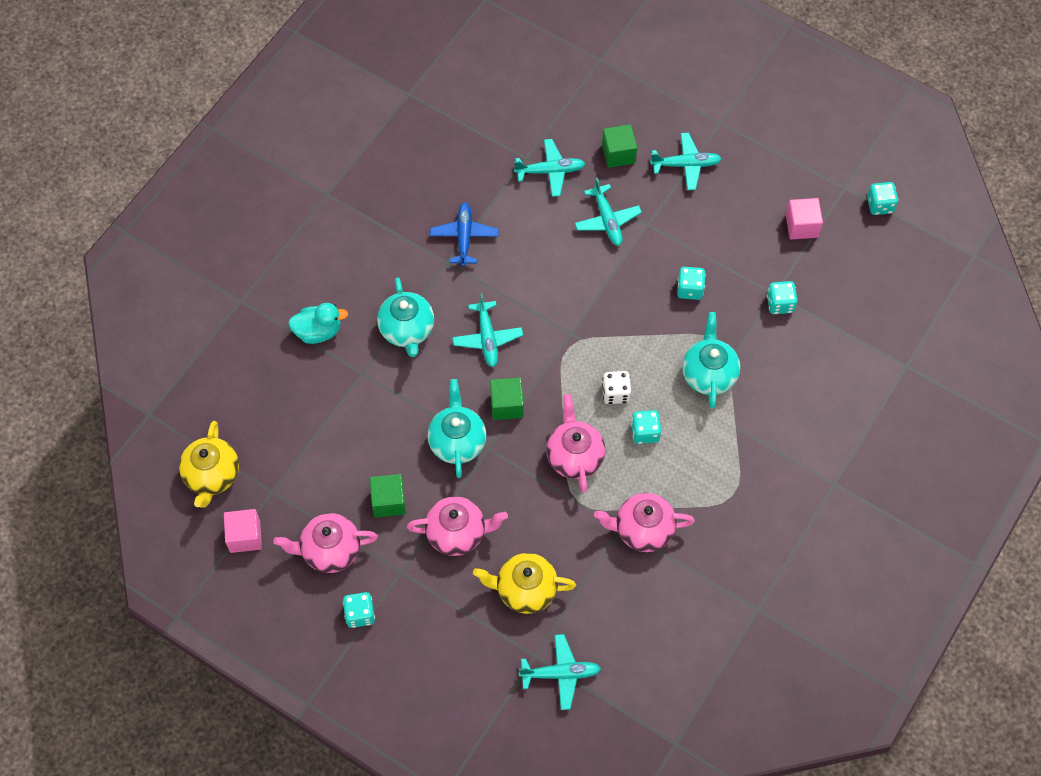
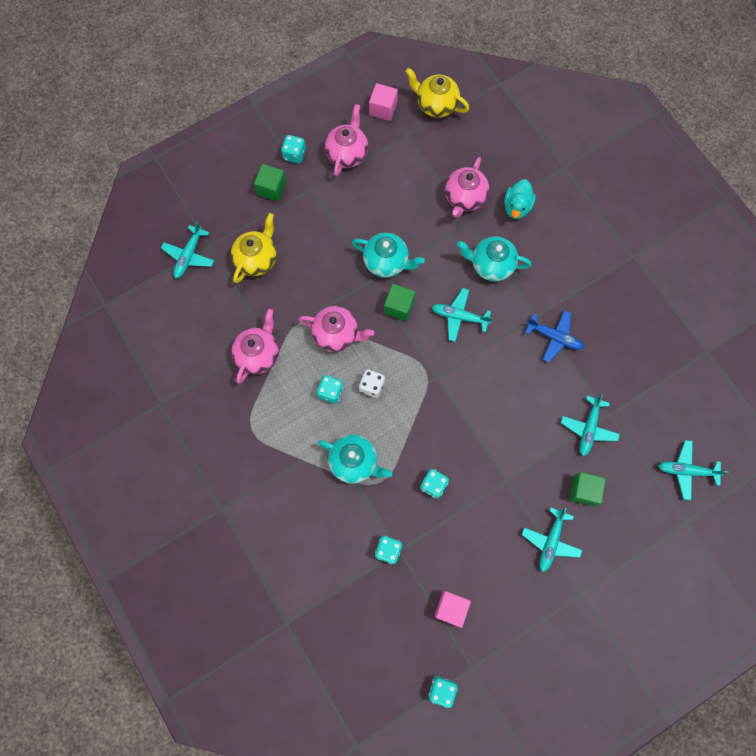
camera: 115 degrees right, 10 degrees up
green cube [370,474,406,518] -> green cube moved to [254,164,287,202]
pink teapot [407,496,508,556] -> pink teapot moved to [445,157,489,218]
turquoise plane [575,178,642,246] -> turquoise plane moved to [658,440,729,500]

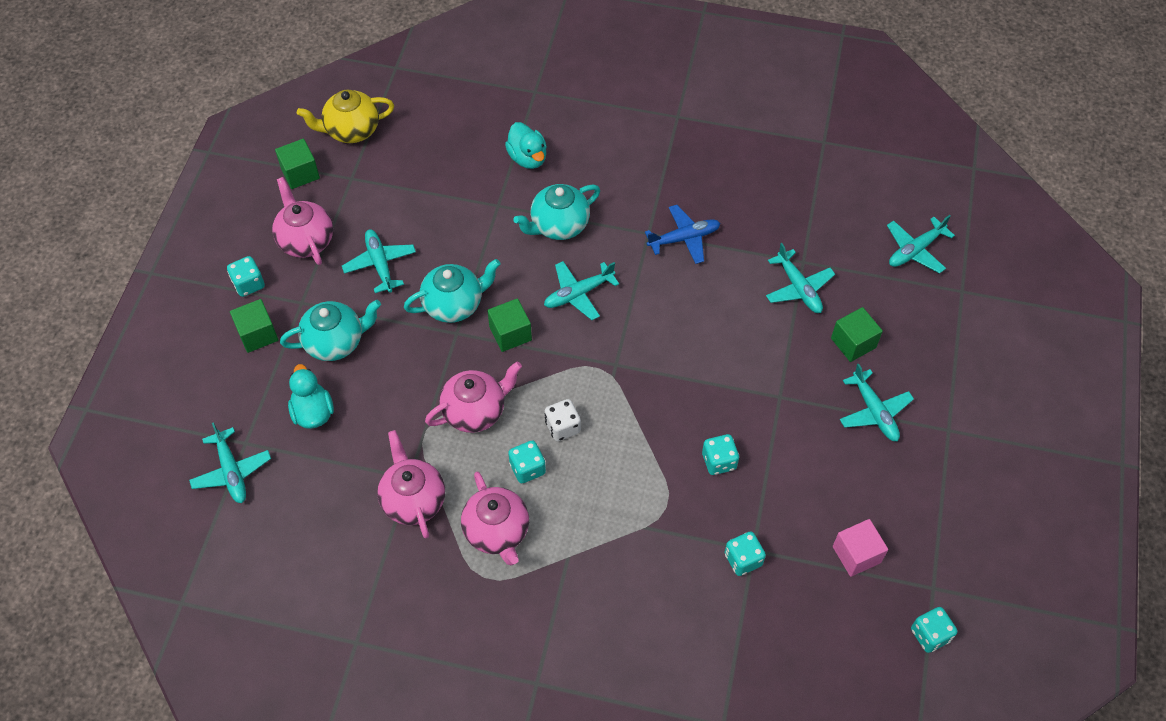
camera: 45 degrees left, 15 degrees down
yellow teapot [231,213,277,283] -> turquoise duck [288,364,334,429]
turquoise teapot [318,434,392,484] -> turquoise teapot moved to [280,300,381,361]
pink cube [369,83,398,121] -> green cube [275,139,320,189]
pink teapot [445,157,489,218] -> pink teapot moved to [461,472,529,565]
none -> turquoise plane [342,229,416,293]

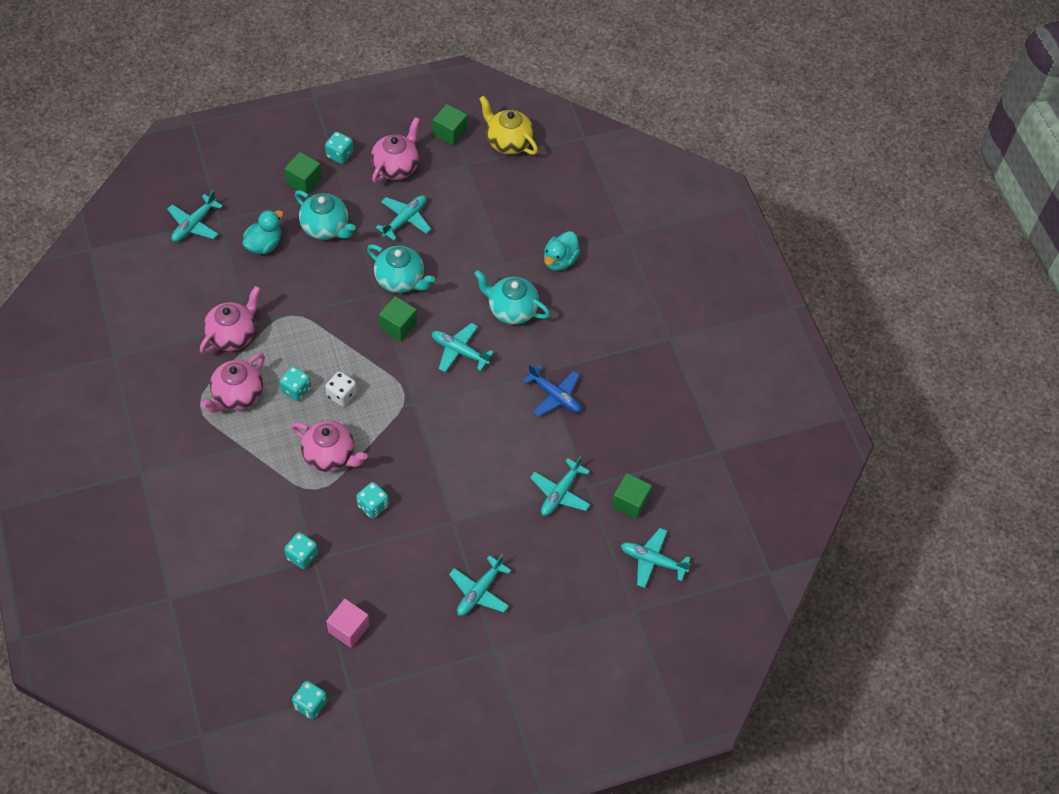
camera: 55 degrees right, 0 degrees up
pink teapot [425,361,522,433] -> pink teapot moved to [291,421,368,472]
green cube [831,307,883,362] -> green cube moved to [612,473,652,520]

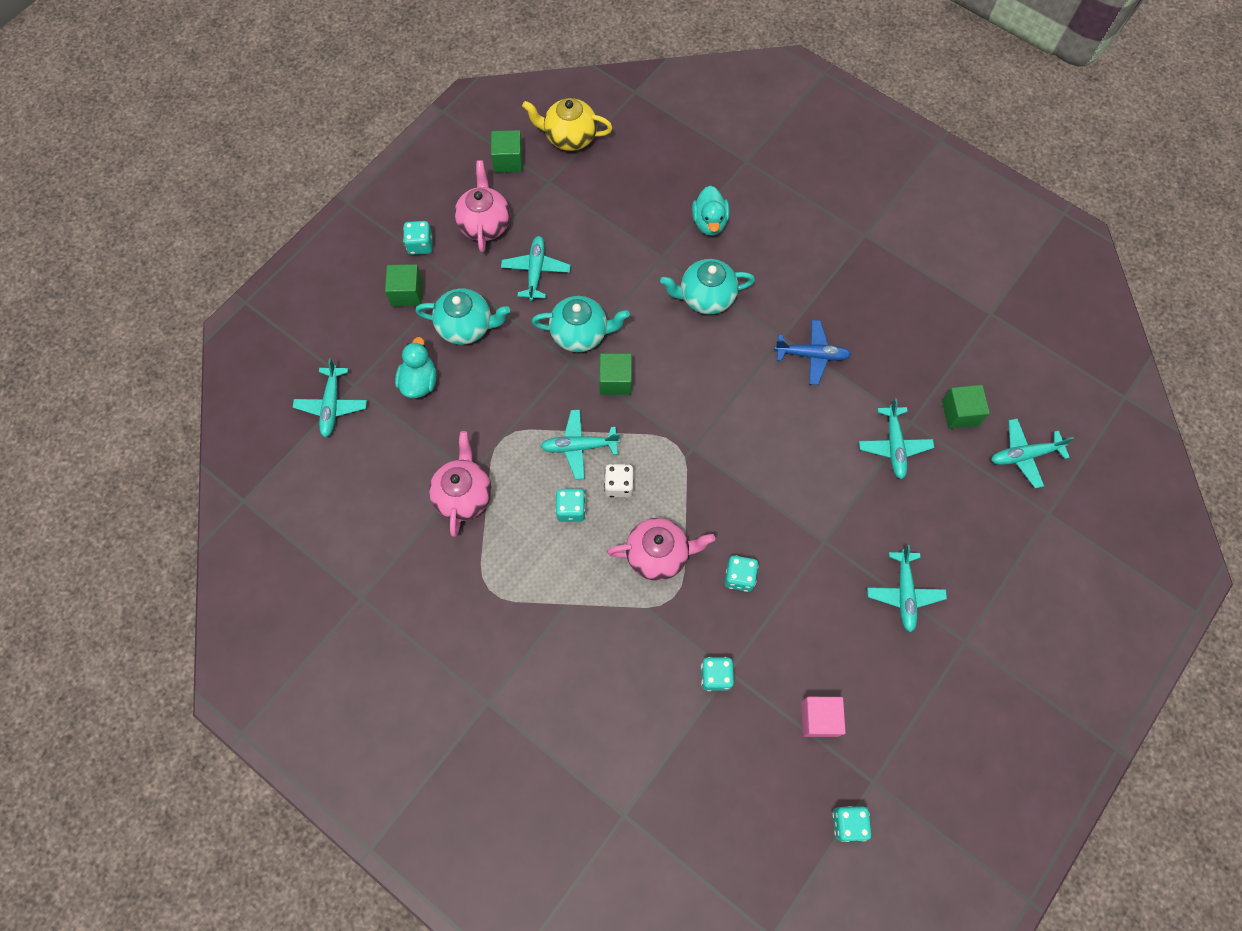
camera: 30 degrees left, 10 degrees up
pink teapot [201,353,265,413] -> none
turquoise plane [432,323,494,372] -> turquoise plane moved to [540,410,620,480]

